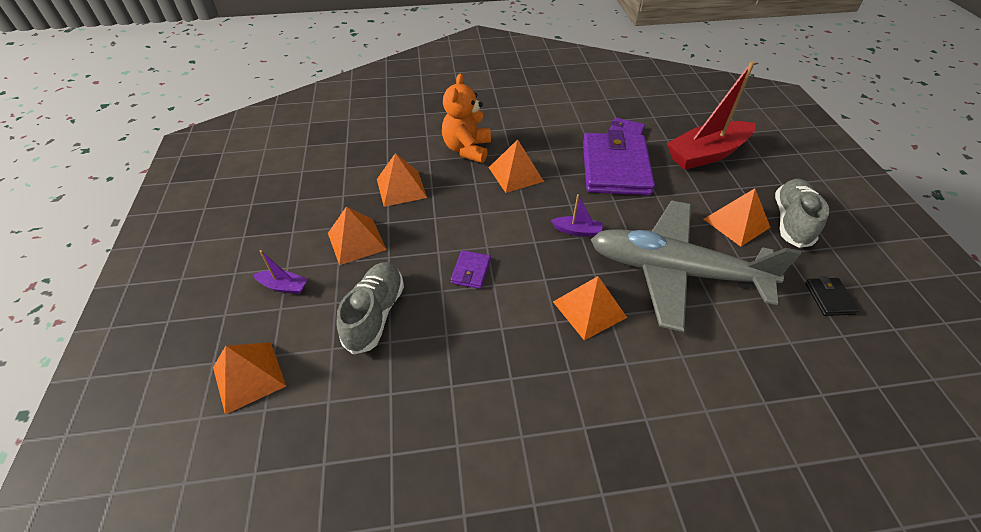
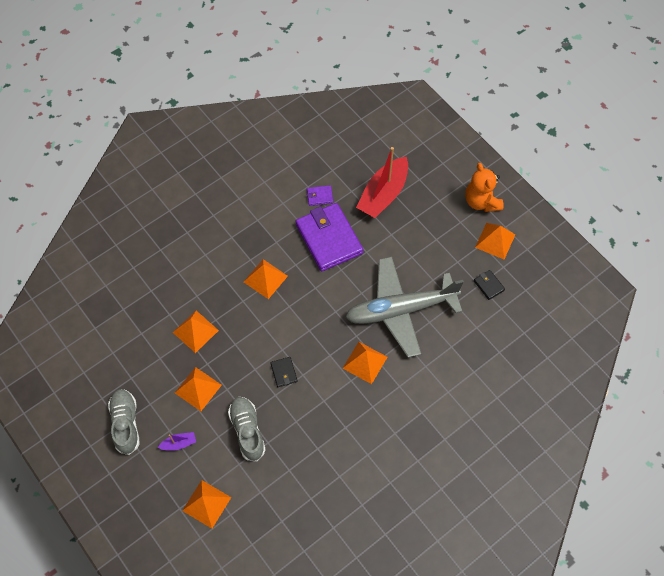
camera: 30 degrees left, 15 degrees up
orange teddy bear [442,73,491,163] -> orange teddy bear moved to [465,163,504,212]
purple wallet [451,250,491,289] -> black wallet [270,357,298,387]
purple boat [551,194,603,237] -> none
orange pyramid [704,188,771,247] -> orange pyramid moved to [475,223,516,259]
grey shoe [775,179,829,248] -> grey shoe moved to [108,389,140,455]

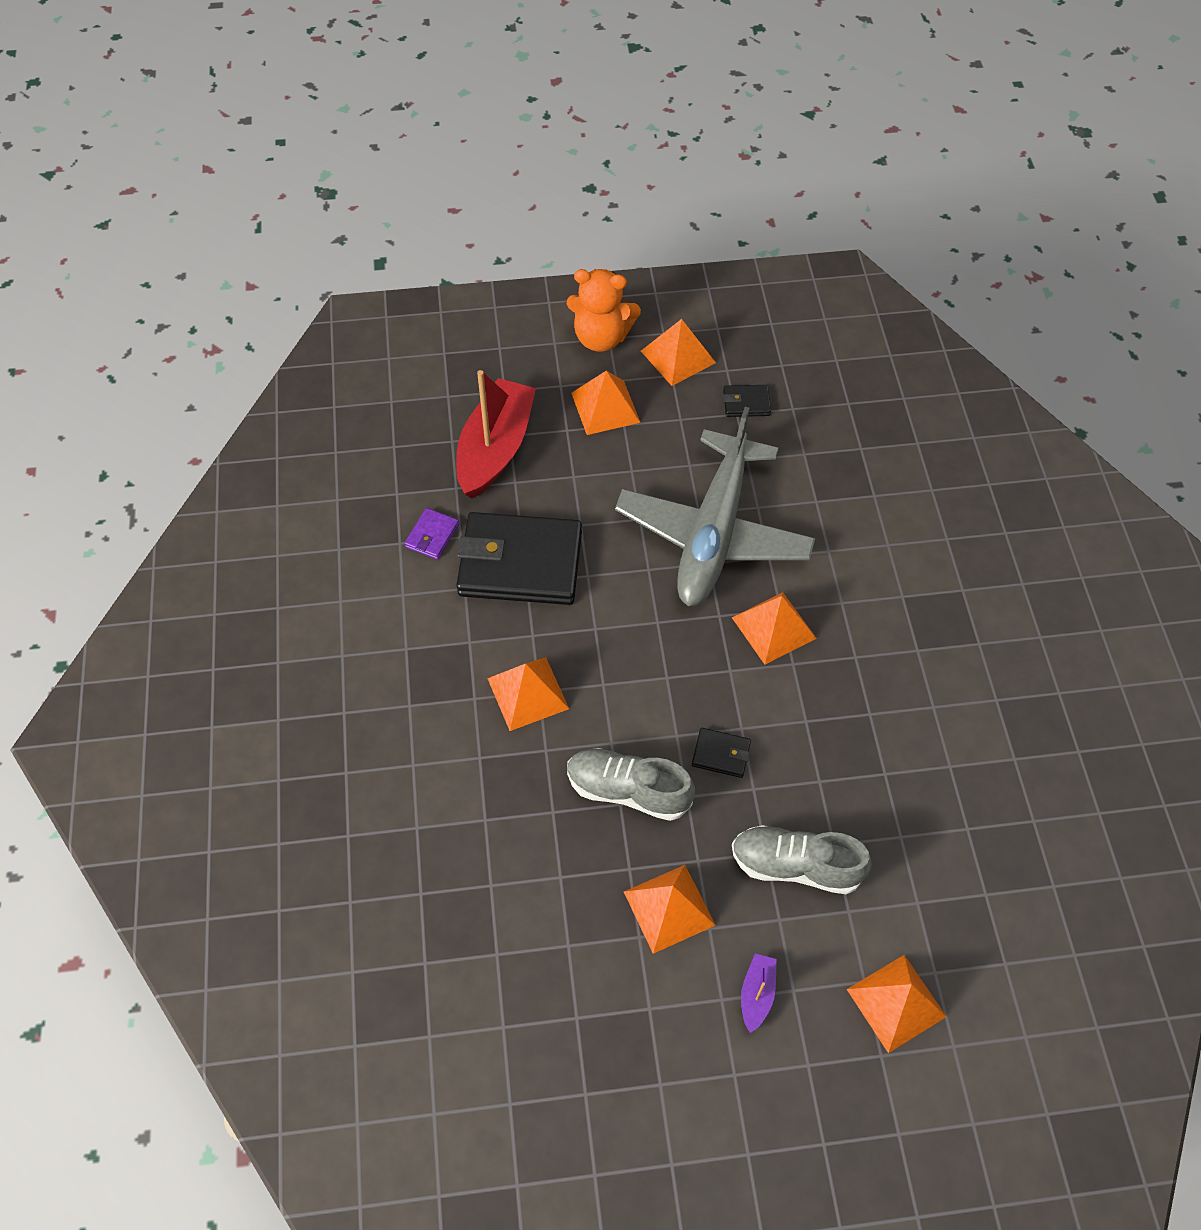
camera: 60 degrees left, 5 degrees down
grey shoe [108,389,140,455] -> grey shoe moved to [567,748,695,821]
orange pyramid [173,311,219,353] -> orange pyramid moved to [571,371,641,435]
purple wallet [296,203,363,271] -> black wallet [456,512,582,605]
red boat [356,147,408,218] -> red boat turned 135 degrees counterclockwise [456,370,536,499]

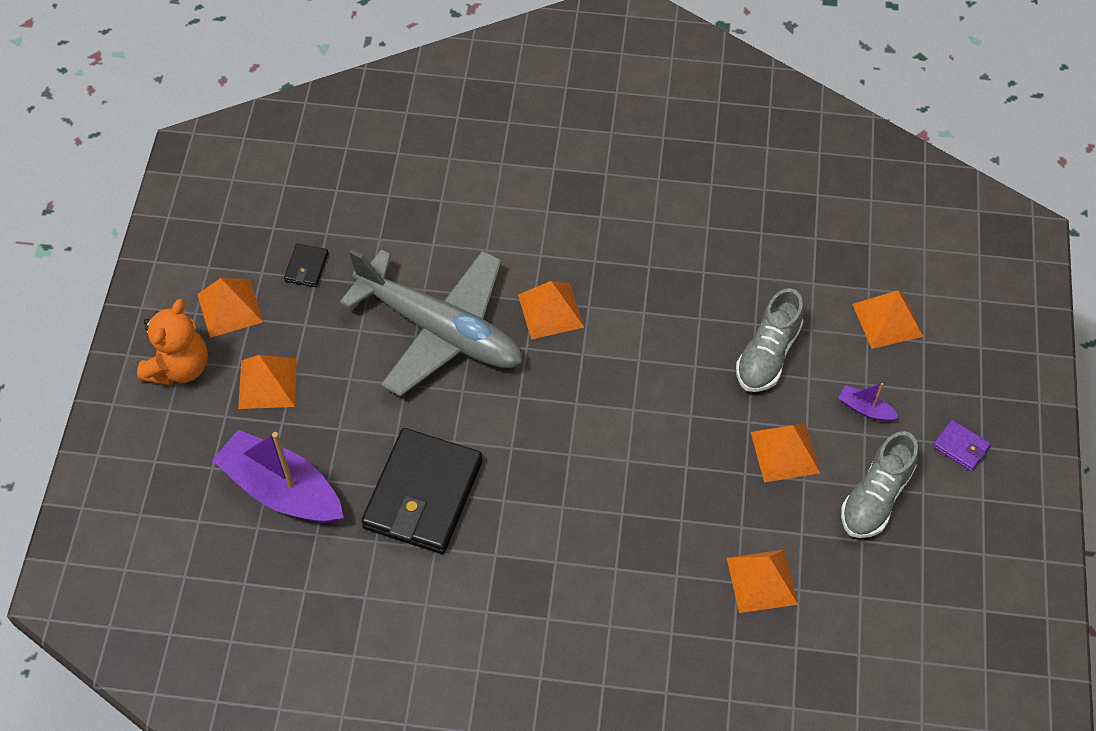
camera: 75 degrees left, 0 degrees up
purple wallet [405,508,459,559] -> purple wallet moved to [933,419,991,471]
red boat [456,370,536,499] -> purple boat [212,430,344,523]
orange pyramid [487,657,569,731] -> orange pyramid moved to [727,550,798,613]
grey shoe [567,748,695,821] -> grey shoe moved to [841,431,918,538]
black wallet [692,728,751,778] -> none

